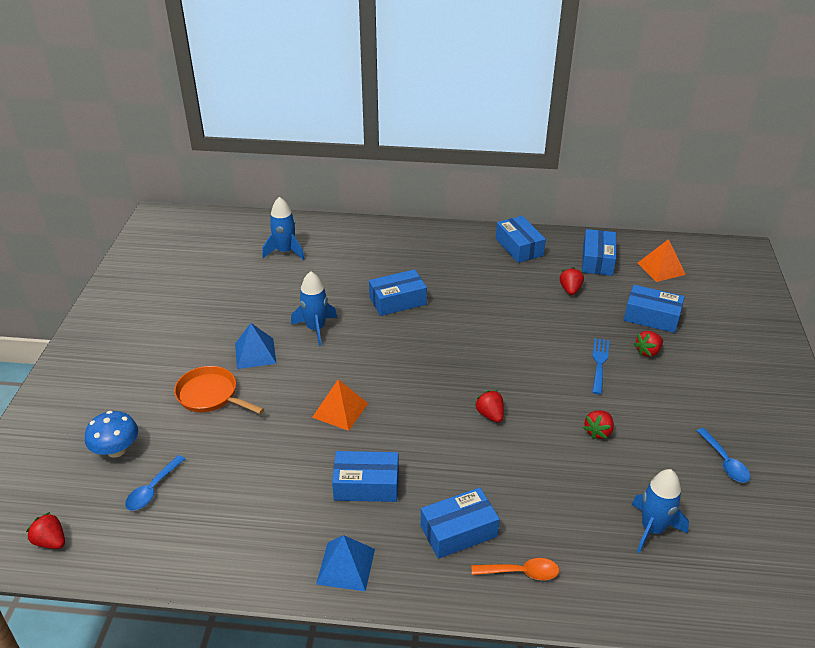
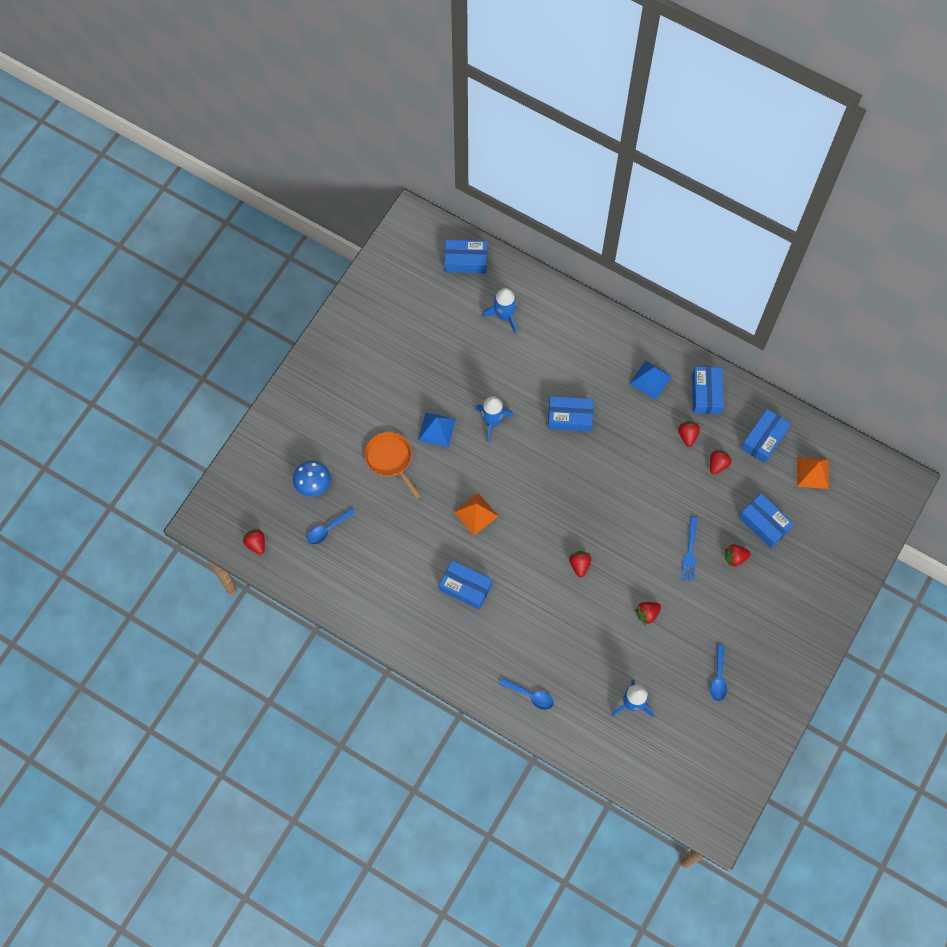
camera: 25 degrees right, 30 degrees up
blue pyramid [316,535,375,591] -> blue pyramid moved to [630,361,672,400]
blue box [421,488,500,559] -> blue box moved to [444,240,487,274]
orange spoon [472,558,559,580] -> blue spoon [499,678,554,710]
blue fork [592,338,609,395] -> blue fork turned 150 degrees clockwise [681,517,698,582]
none -> red strawberry [678,421,700,447]

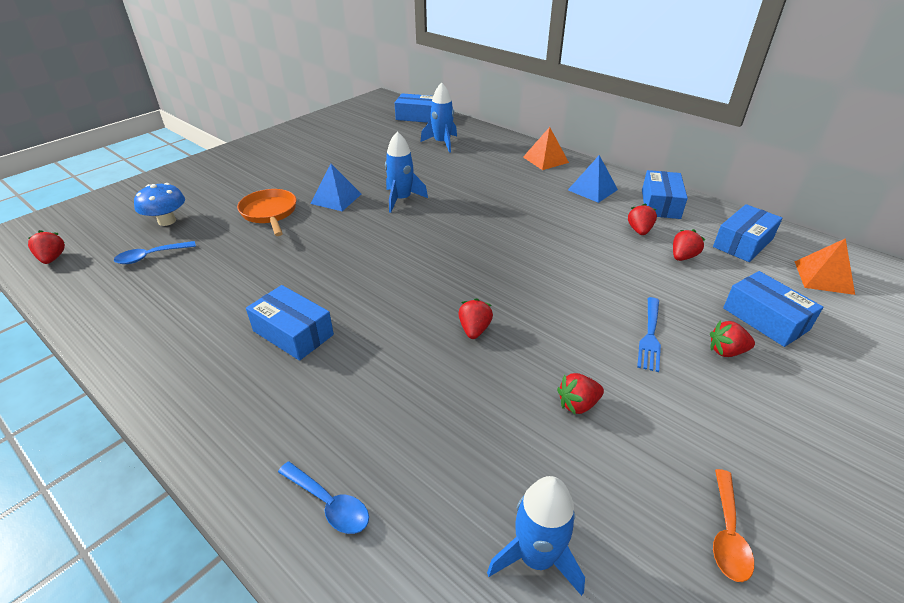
camera: 10 degrees right, 30 degrees down
orange pyramid [454,493,499,535] -> orange pyramid moved to [523,127,569,170]
blue box [548,396,594,432] -> none
blue spoon [710,645,727,701] -> orange spoon [713,469,754,582]

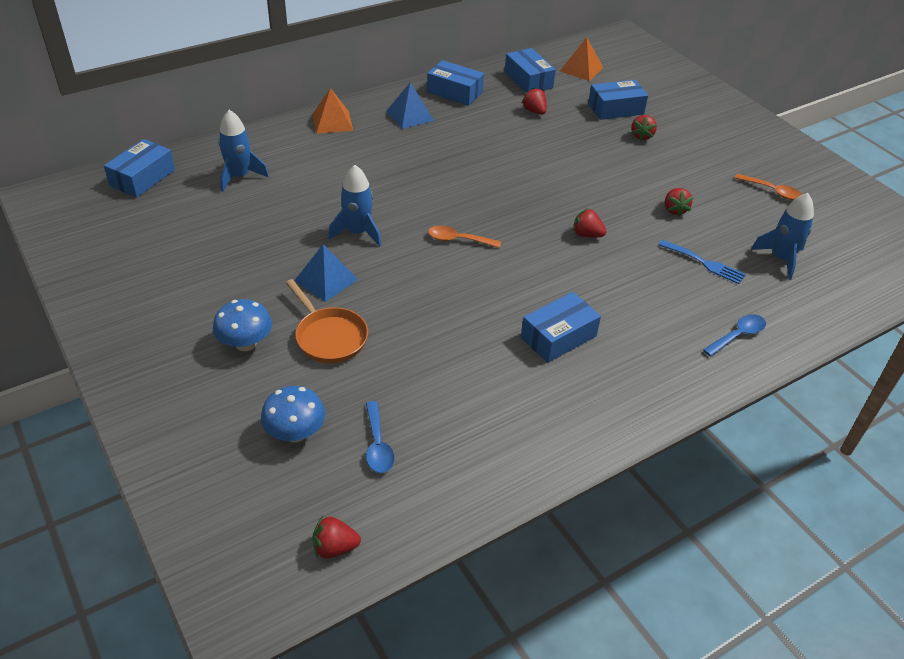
camera: 75 degrees left, 5 degrees up
orange pan [237,189,296,236] -> orange pan turned 120 degrees counterclockwise [286,279,368,363]
red strawberry [628,203,657,235] -> none
blue fork [637,297,661,372] -> blue fork moved to [658,240,746,284]
none -> blue mushroom [213,299,272,351]
none -> orange spoon [428,226,501,248]

